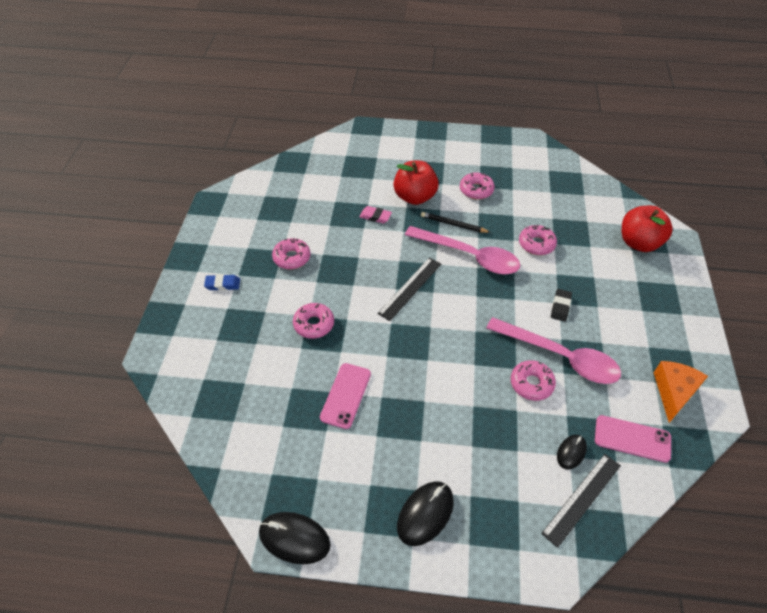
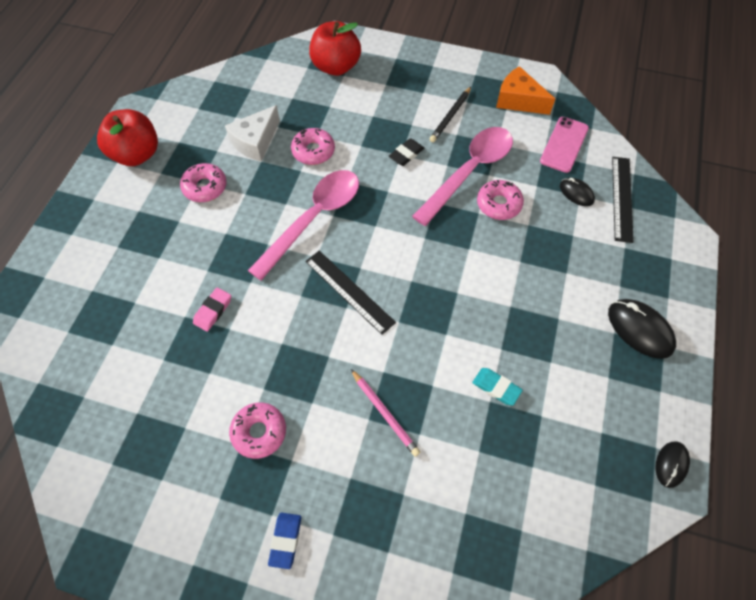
camera: 80 degrees left, 10 degrees up
black mouse [259,512,331,564] -> black mouse [655,441,690,488], size x0.60
pink donut [293,303,334,339] -> pink pencil [351,369,420,457]
pink phone [320,363,371,429] -> turquoise eraser [472,368,523,406]
red apple [393,161,439,205] -> red apple moved to [97,109,158,166]
black pencil [421,212,491,233] -> black pencil moved to [430,87,471,142]
black ruler [541,454,621,548] -> black ruler turned 45 degrees clockwise [612,157,634,243]
black eraser [551,289,572,322] -> black eraser turned 75 degrees counterclockwise [389,138,424,166]
none -> white cheese [225,105,280,162]

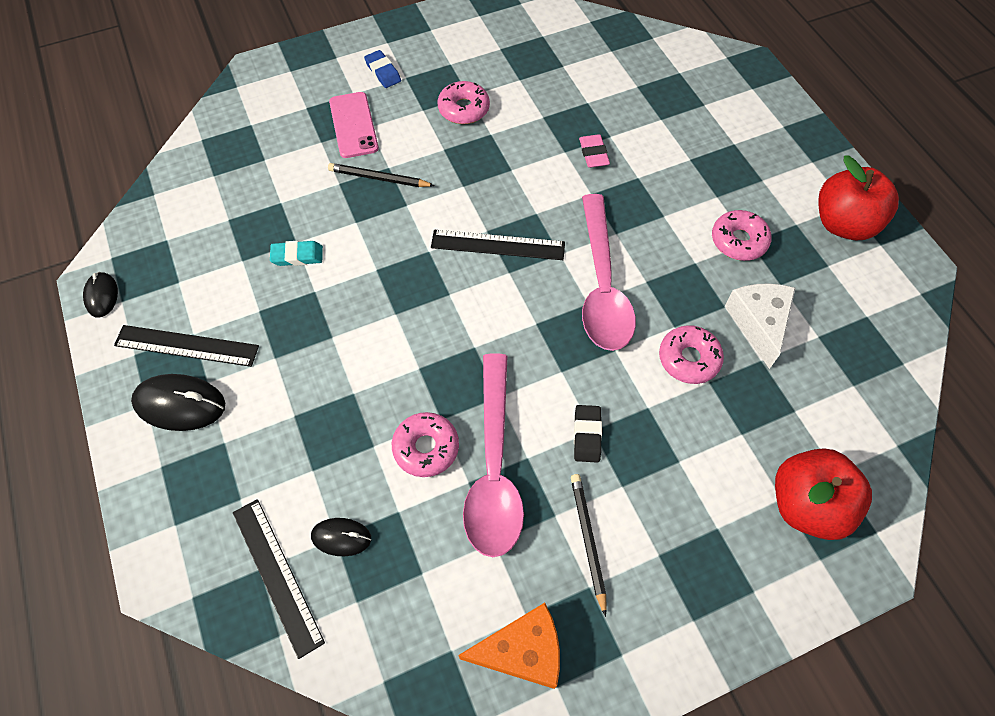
camera: 140 degrees right, 0 degrees up
pink pencil [351,369,420,457] -> black pencil [328,163,435,187]
pink phone [540,117,589,173] -> pink phone moved to [329,92,379,158]
none -> black ruler [114,325,259,367]

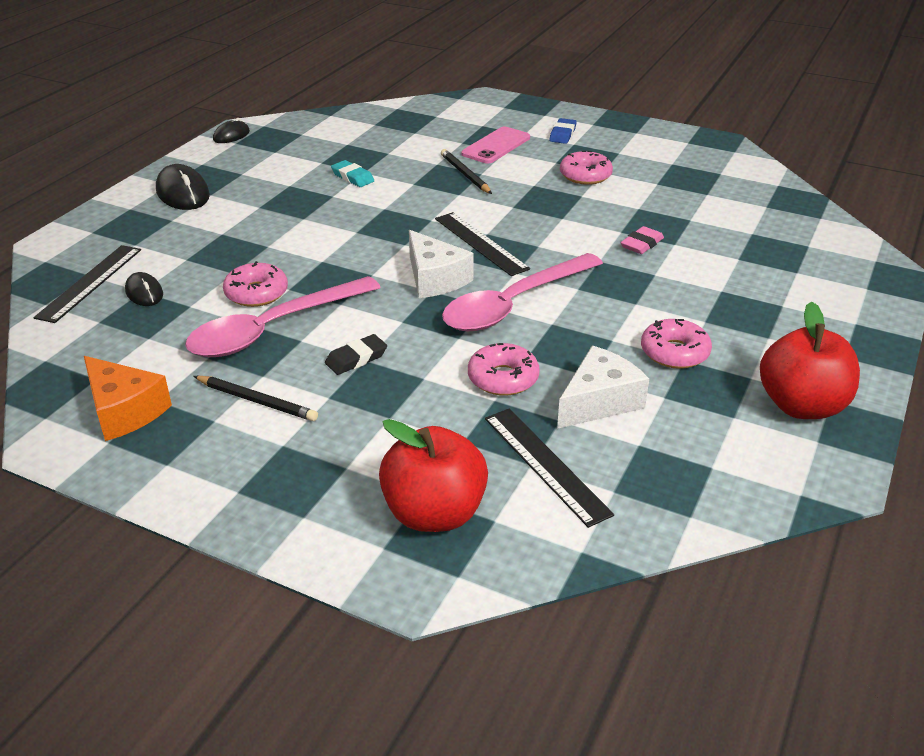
camera: 50 degrees right, 25 degrees down
black ruler [114,325,259,367] -> black ruler moved to [485,409,614,528]
black pencil [571,474,607,617] -> black pencil turned 75 degrees clockwise [194,376,318,421]
none -> white cheese [409,230,474,298]

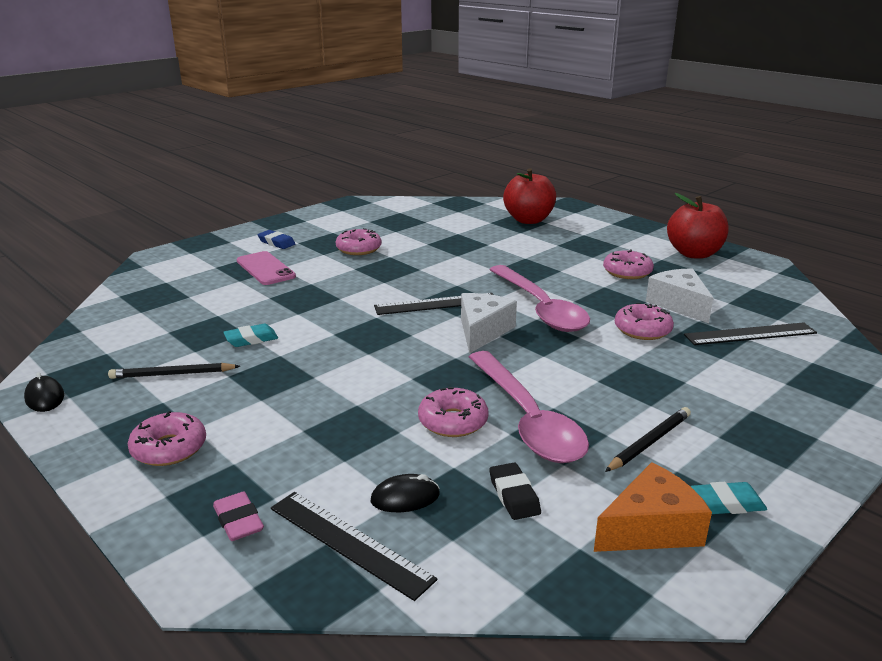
camera: 70 degrees left, 10 degrees down
black mouse [156,164,210,210] -> pink donut [128,411,206,466]
black eraser [325,334,387,375] -> black eraser moved to [489,463,541,520]
red apple [379,419,488,532] -> red apple moved to [503,168,556,224]
white cheese [409,230,474,298] -> white cheese turned 60 degrees counterclockwise [461,293,517,354]
black pencil [441,149,492,194] -> black pencil moved to [108,363,240,379]
pink eraser [620,226,664,254] -> pink eraser moved to [213,491,264,541]
none -> turquoise eraser [691,482,767,514]

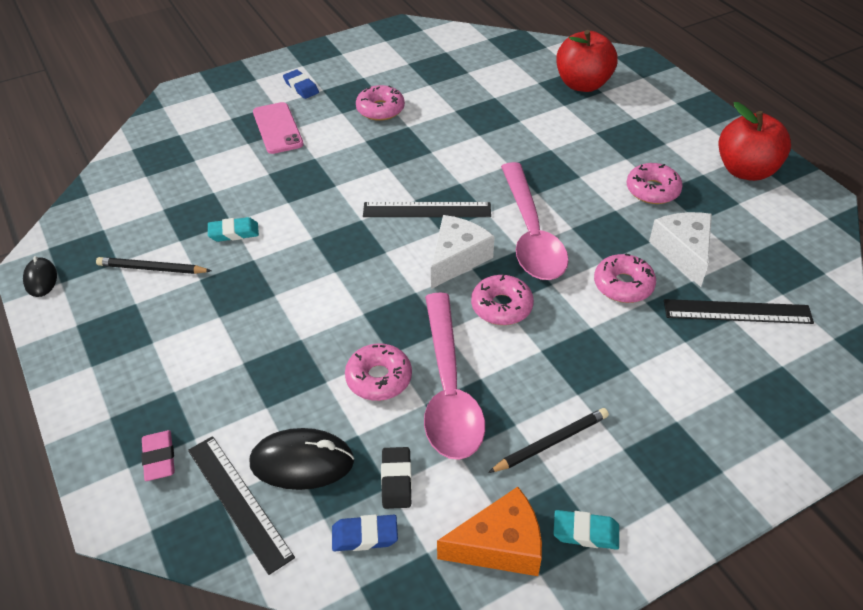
camera: 15 degrees right, 20 degrees up
pink donut [128,411,206,466] -> pink donut moved to [471,274,534,325]
black mouse [371,474,440,512] -> black mouse [249,428,354,490], size x1.68
none -> blue eraser [332,514,398,551]

